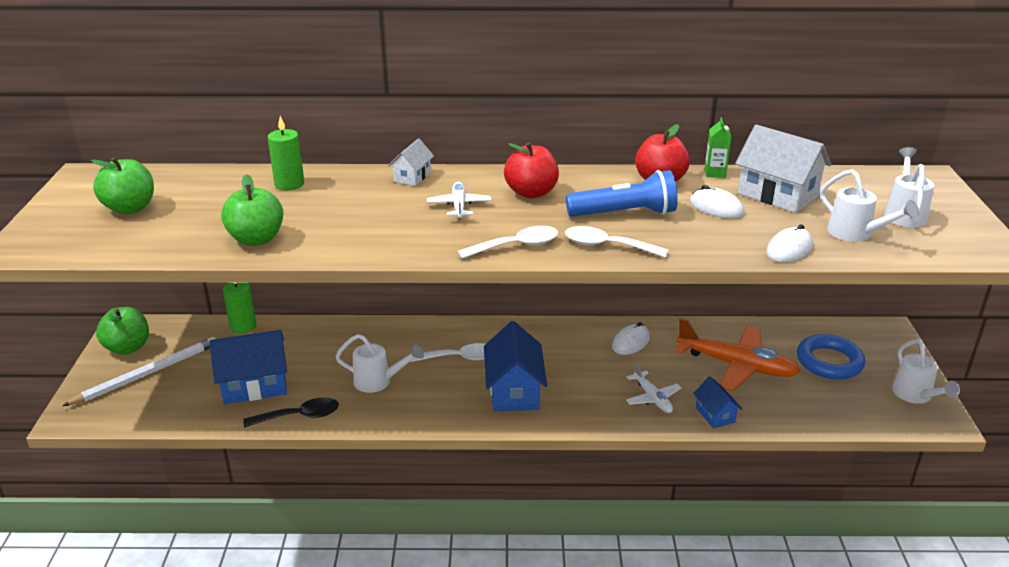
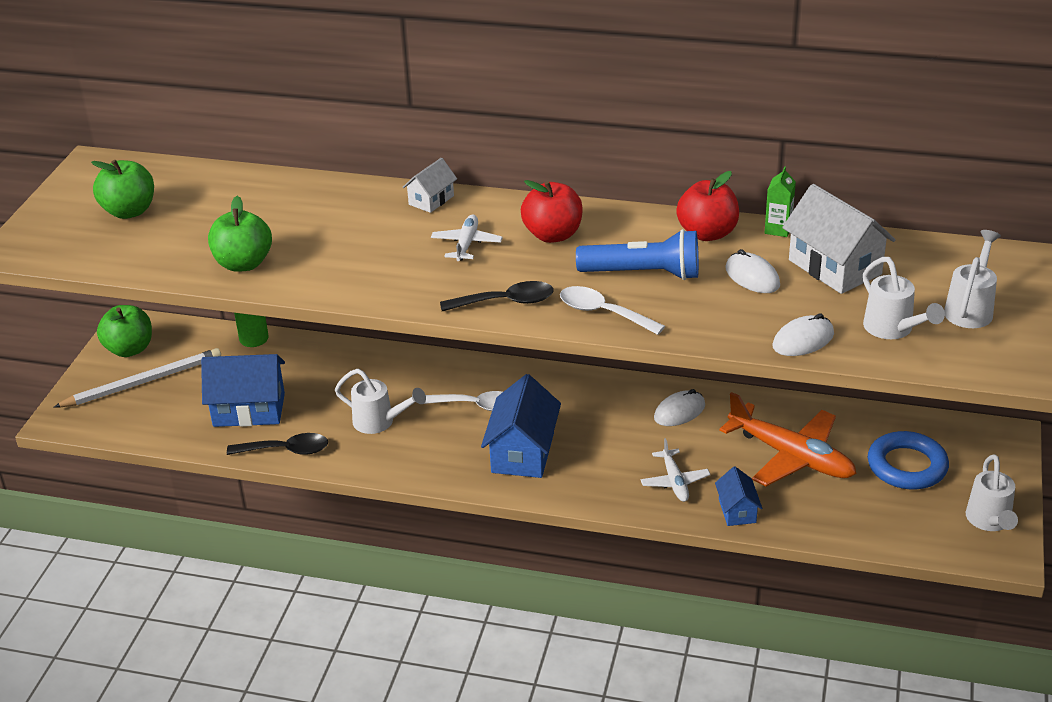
camera: 15 degrees right, 5 degrees up
green candle [268,116,304,190] -> none
white spoon [458,226,558,259] -> black spoon [440,281,554,311]

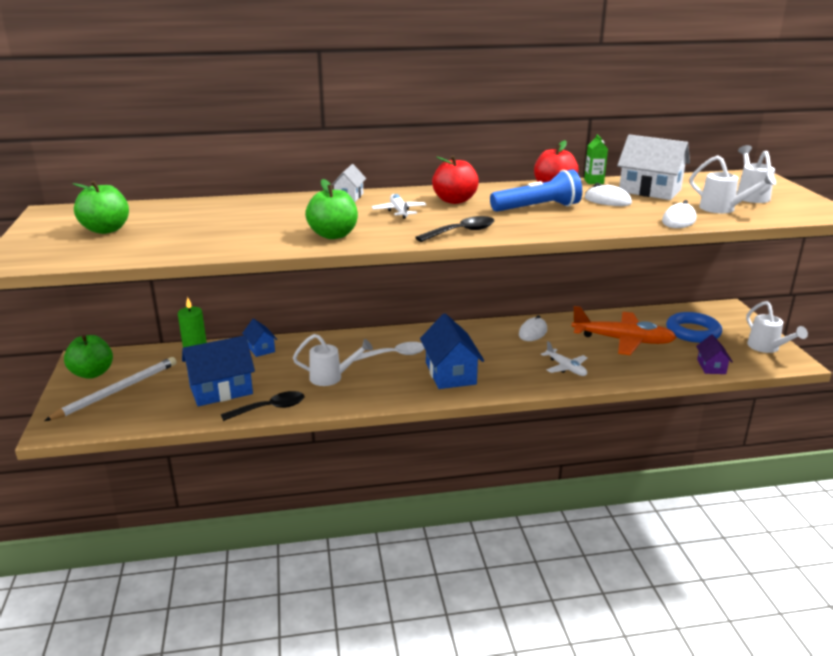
camera: 25 degrees left, 10 degrees down
green apple [208,196,272,272] -> green apple moved to [305,179,358,239]
white spoon [560,286,665,335] -> none
blue house [715,466,762,526] -> blue house moved to [242,319,277,357]
none -> purple house [696,334,733,374]

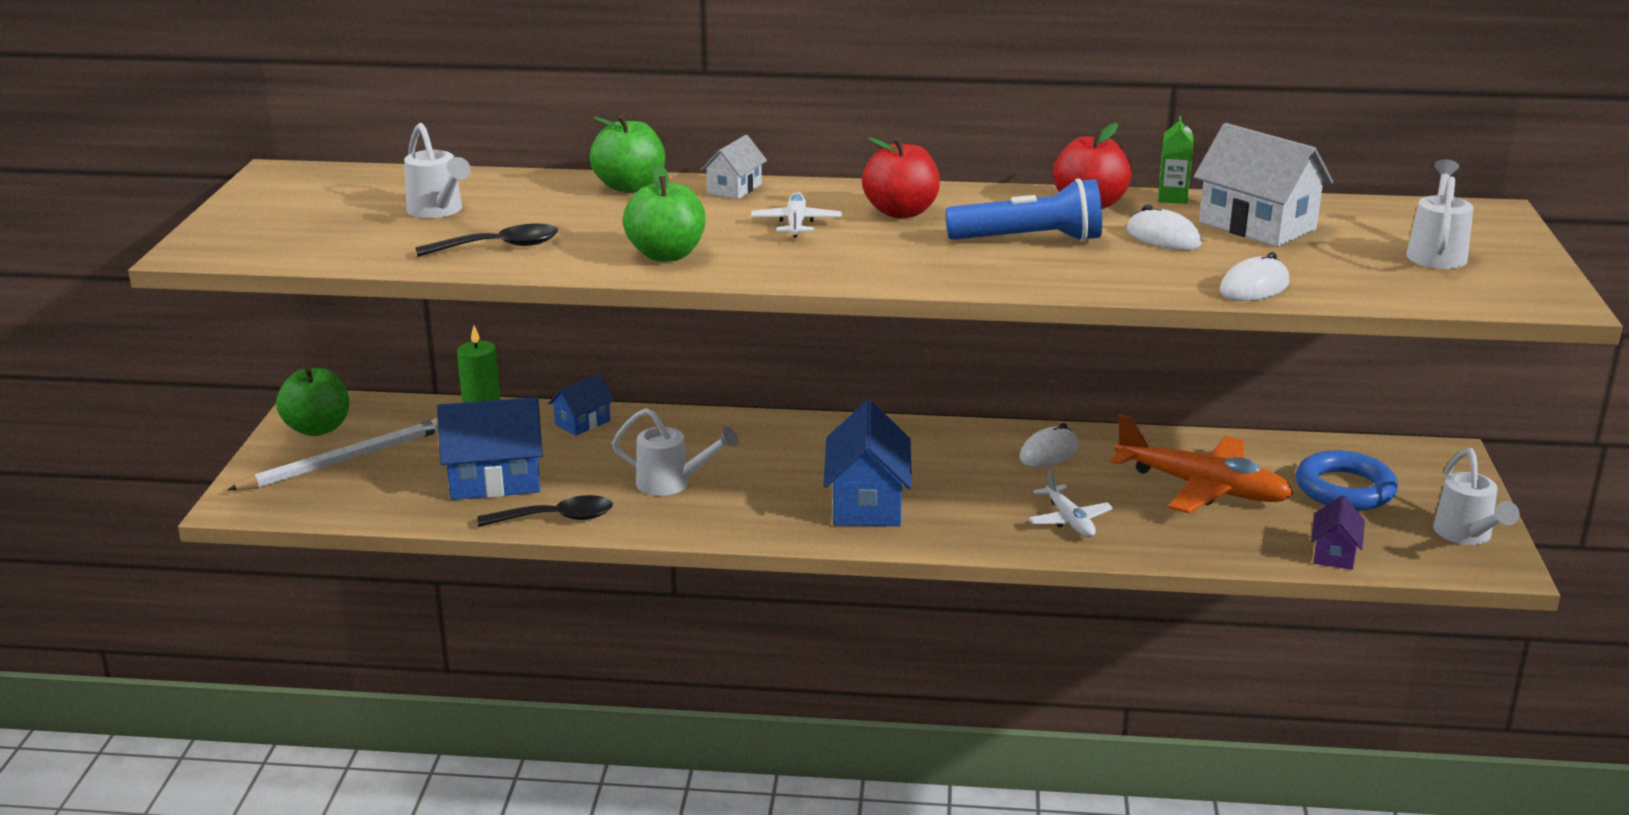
camera: 15 degrees right, 0 degrees up
green apple [72,181,129,234] -> green apple moved to [590,115,665,193]
blue house [242,319,277,357] -> blue house turned 60 degrees clockwise [548,374,614,436]
white spoon [355,342,425,361] -> none
black spoon [415,216,494,242] -> black spoon moved to [415,224,558,257]
white watering can [690,155,776,213] -> white watering can moved to [404,123,471,218]

